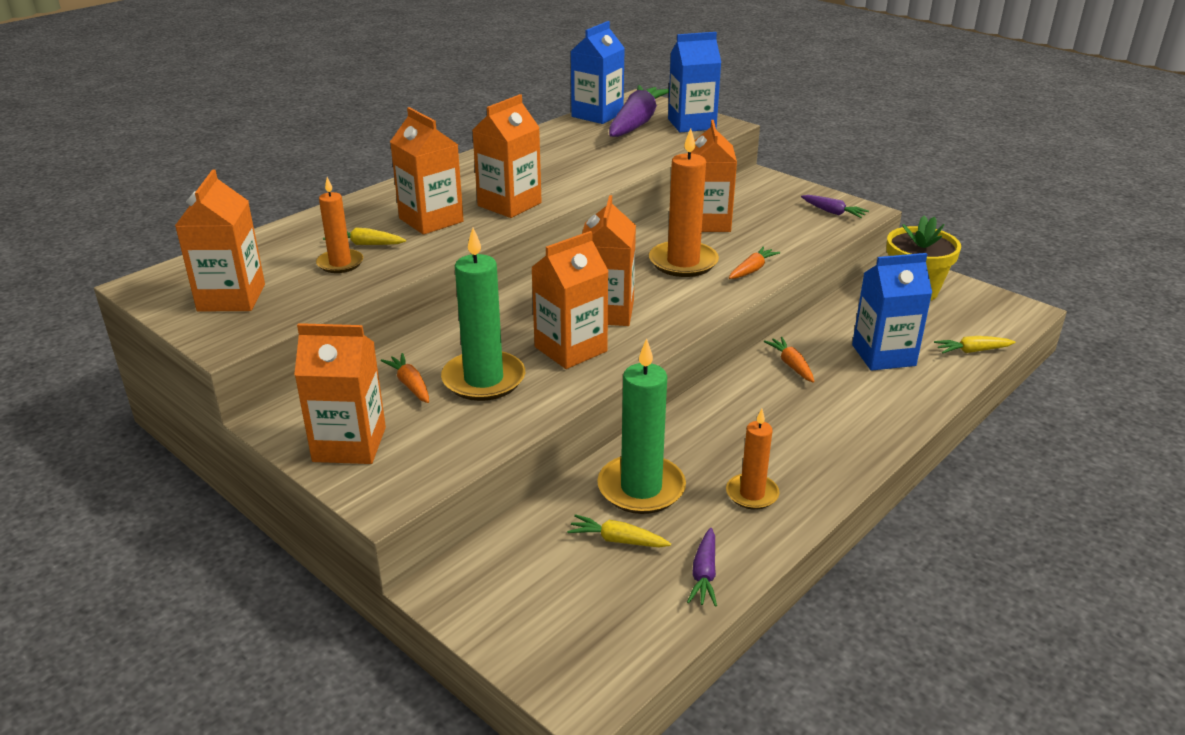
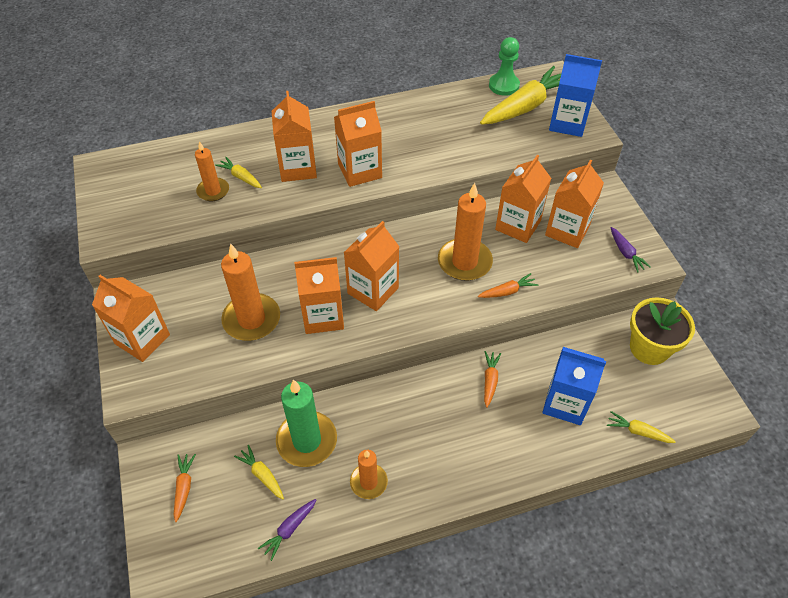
camera: 30 degrees right, 20 degrees up
orange carton [175,170,265,312] -> orange carton moved to [545,160,604,248]
orange carrot [381,353,429,403] -> orange carrot moved to [173,454,196,522]
green candle [441,228,525,401] -> orange candle [221,244,280,341]
blue carton [570,21,625,124] -> green pawn [489,37,520,96]
purple carrot [609,85,669,137] -> yellow carrot [480,66,562,125]

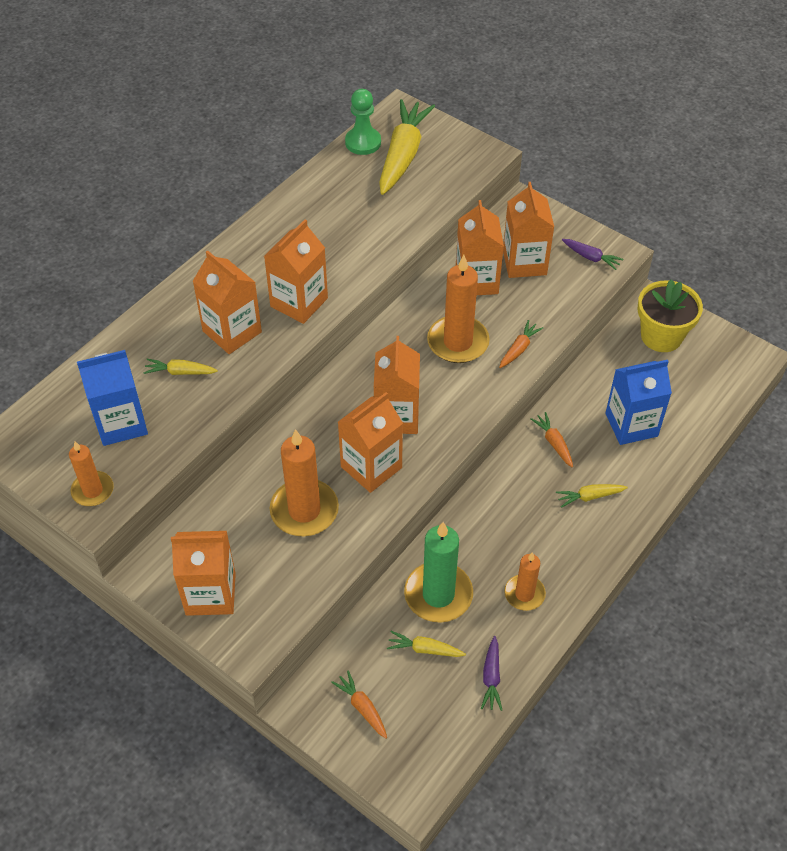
camera: 35 degrees left, 0 degrees up
orange candle [195,141,229,201] -> orange candle moved to [69,442,114,506]
blue carton [549,54,602,137] -> blue carton moved to [77,350,148,446]
yellow carrot [607,411,676,443] -> yellow carrot moved to [556,484,628,508]

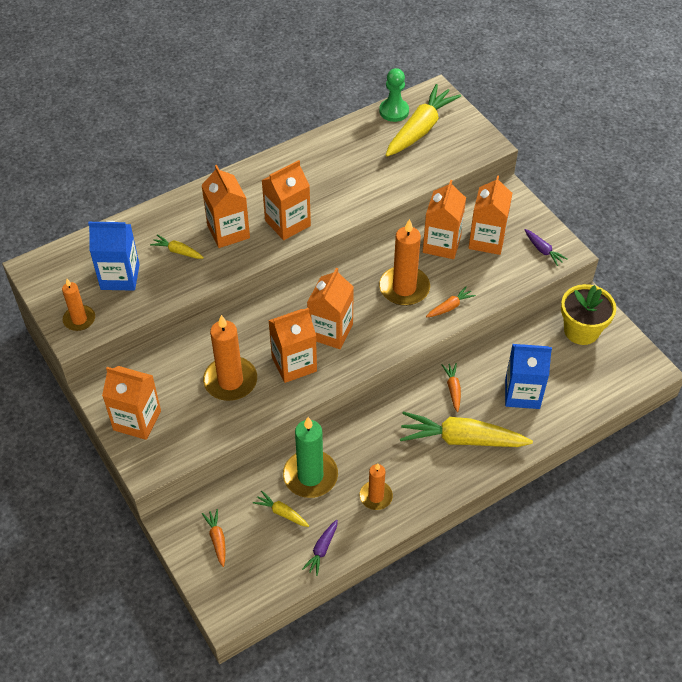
camera: 20 degrees right, 0 degrees up
yellow carrot [556,484,628,508] -> yellow carrot [400,412,533,447], size x2.19

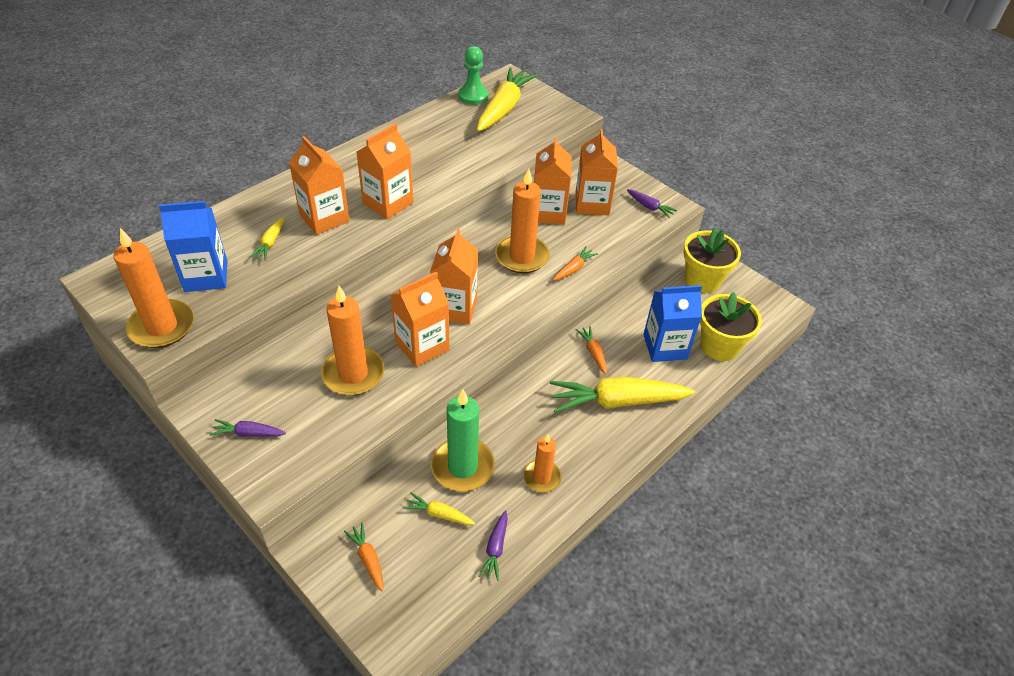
camera: 15 degrees left, 5 degrees down
orange candle [62,279,95,331] -> orange candle [114,228,194,348], size x1.68
orange carton [102,366,161,440] -> purple carrot [210,419,286,437]
yellow carrot [150,235,204,259] -> yellow carrot turned 90 degrees counterclockwise [249,217,284,261]
none -> yellow flower pot [700,292,762,361]

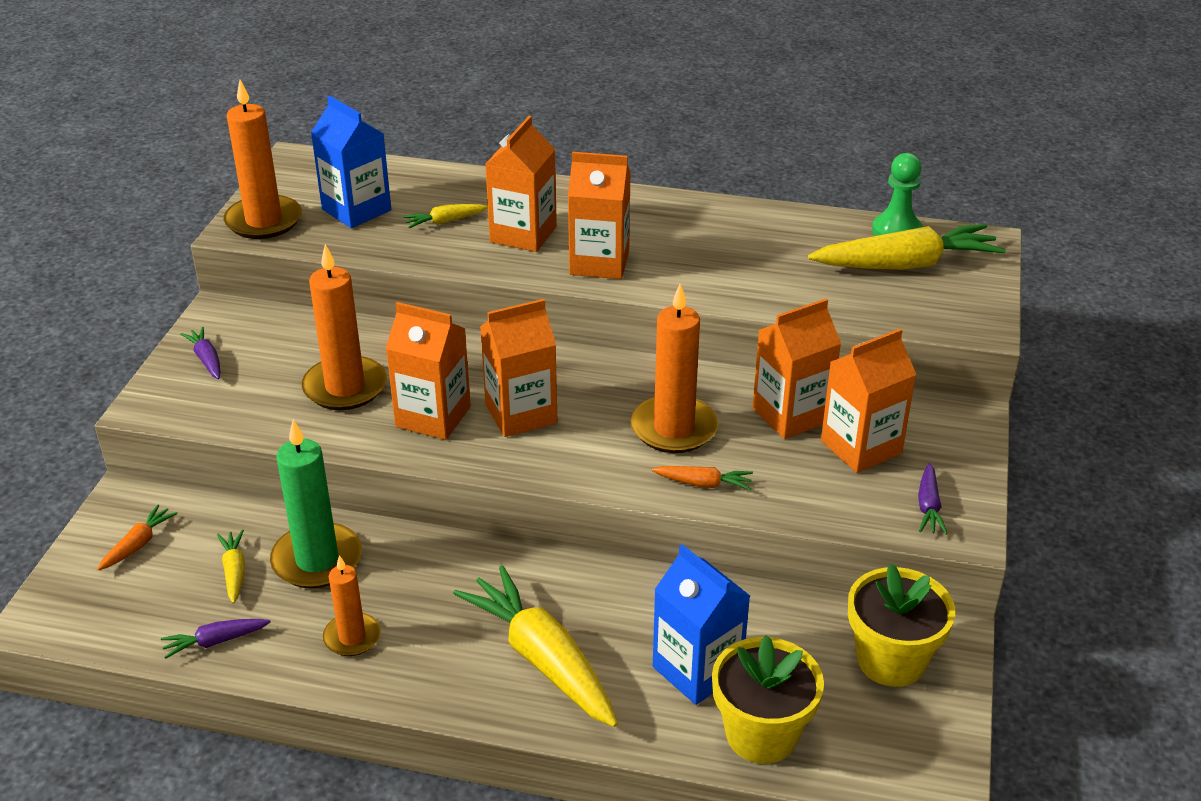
camera: 60 degrees right, 10 degrees down
orange carrot [576,326,607,374] -> none

